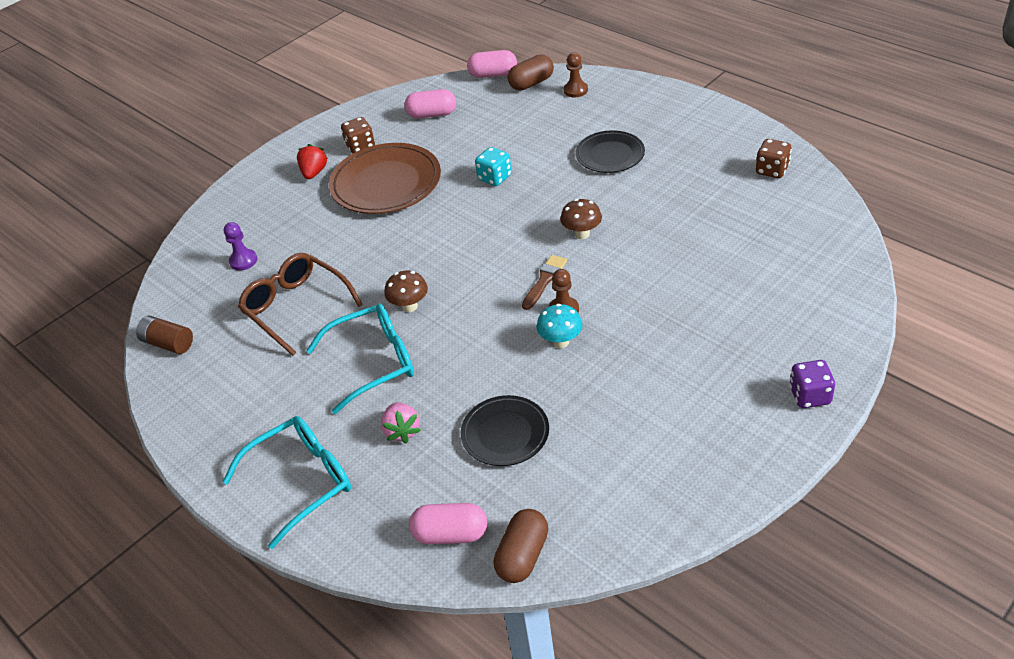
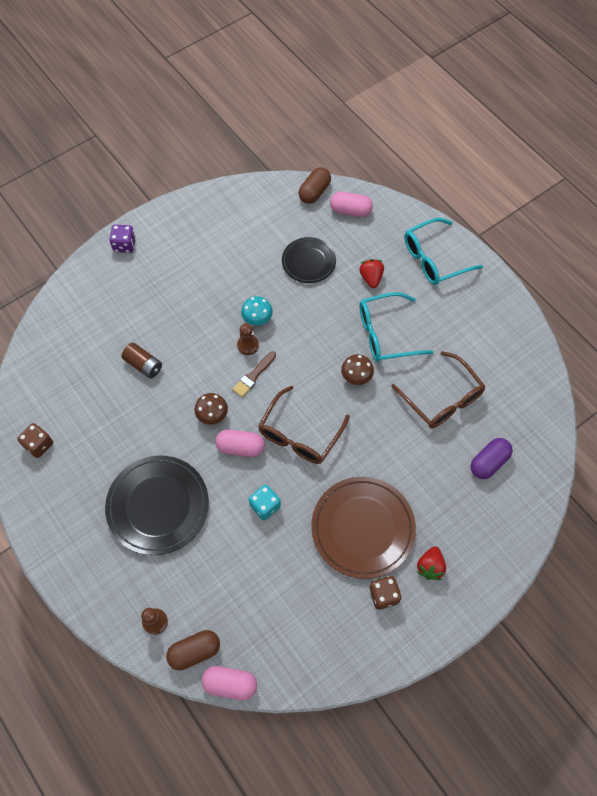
camera: 175 degrees left, 20 degrees up
brown battery [136,316,193,354] -> brown battery moved to [122,343,162,378]
purple pawn [224,222,257,271] -> purple capsule [471,438,513,479]
pink strawberry [381,402,421,443] -> red strawberry [360,259,384,288]
pink capsule [404,89,456,119] -> pink capsule moved to [215,429,265,457]
black plate [576,130,645,173] -> black plate [105,456,209,555], size x1.64
none -> brown glasses [258,385,350,464]

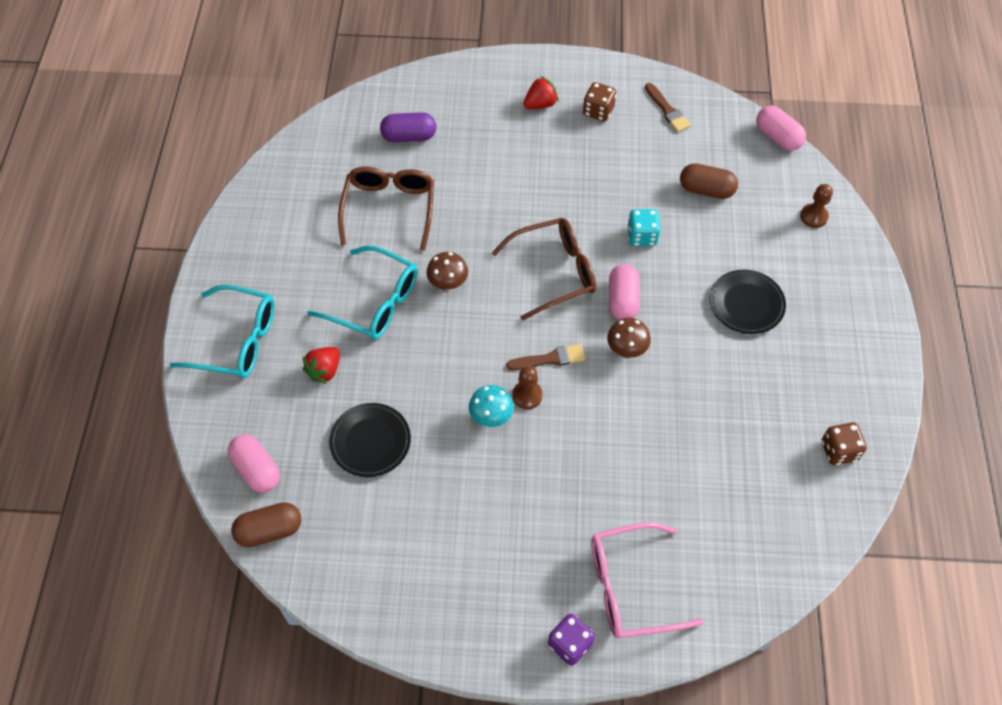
camera: 140 degrees left, 5 degrees down
black plate [105,456,209,555] -> black plate [710,270,786,334], size x0.61
brown battery [122,343,162,378] -> none
brown capsule [166,630,220,670] -> brown capsule moved to [680,163,738,199]
pink capsule [215,429,265,457] -> pink capsule turned 45 degrees clockwise [609,264,640,320]
brown plate [311,477,416,579] -> none
none -> pink glasses [591,522,704,638]
none -> brown brush [645,83,691,132]

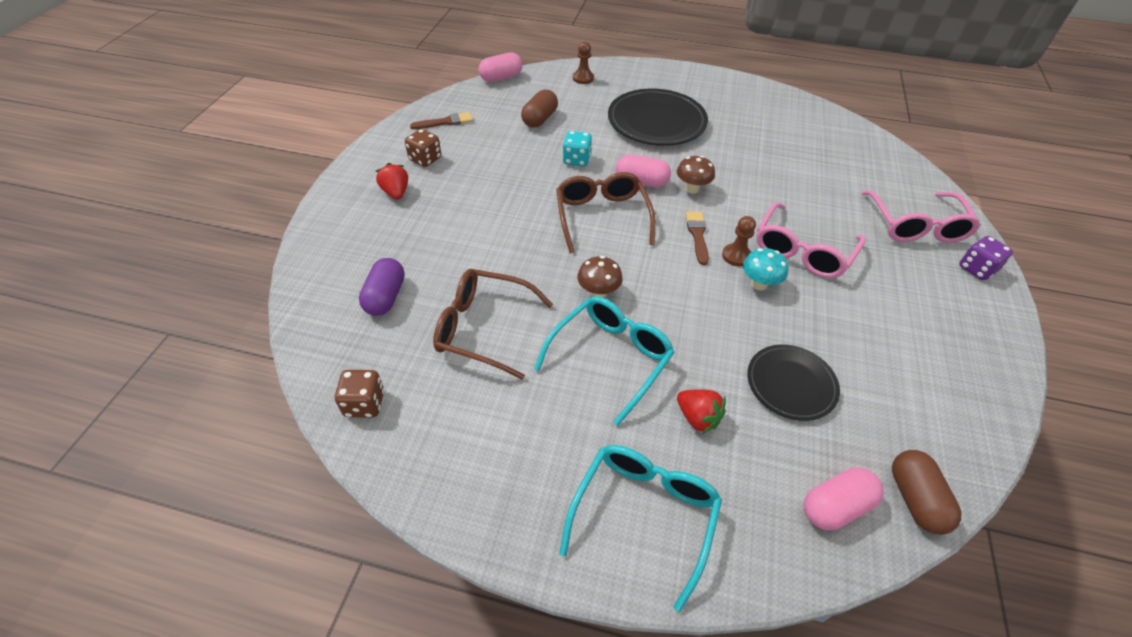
camera: 80 degrees left, 10 degrees down
black plate [710,270,786,334] -> black plate [608,89,708,146], size x1.64
brown dice [822,422,867,465] -> brown dice moved to [335,370,384,418]
none -> pink glasses [756,202,866,278]

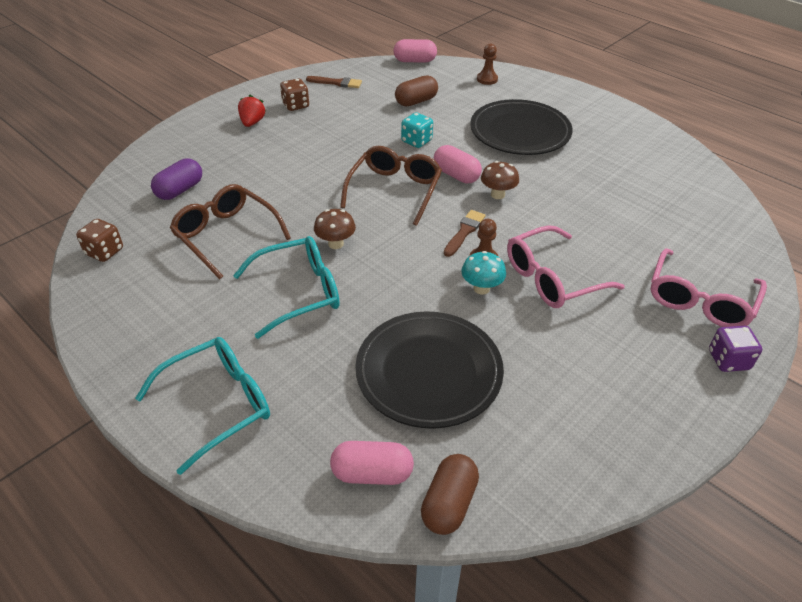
camera: 30 degrees right, 5 degrees down
red strawberry [677,389,726,434] -> none
black plate [747,344,840,421] -> black plate [355,311,504,429], size x1.64

